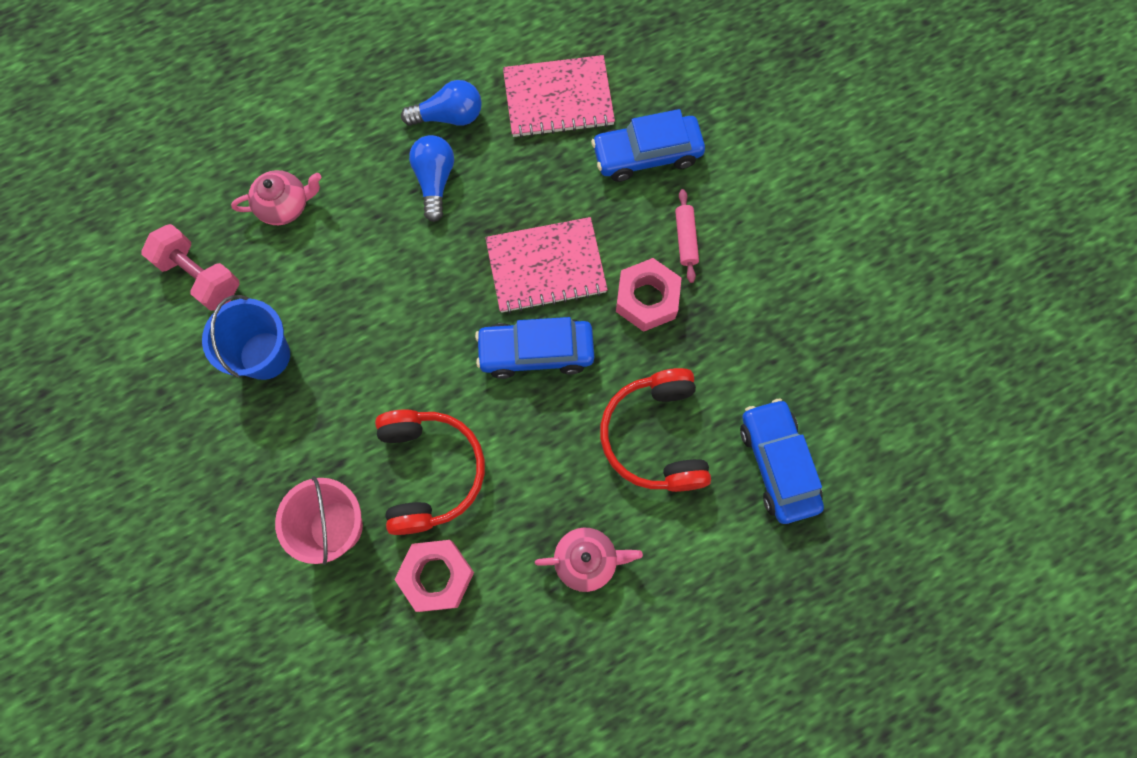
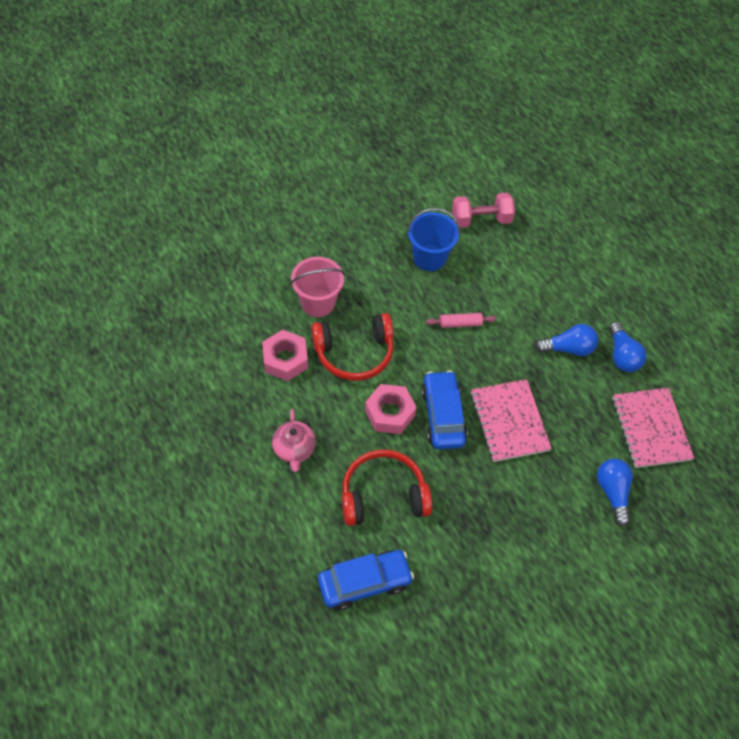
camera: 85 degrees right, 15 degrees down
pink dumbbell [141,224,239,311] -> pink dumbbell turned 45 degrees clockwise [452,193,515,228]
pink teapot [231,170,322,225] -> none
blue car [591,109,705,182] -> blue light bulb [597,459,633,527]
pink nut [616,258,681,332] -> pink nut moved to [365,384,417,434]
pink rolling pin [675,189,699,283] -> pink rolling pin moved to [426,313,496,328]

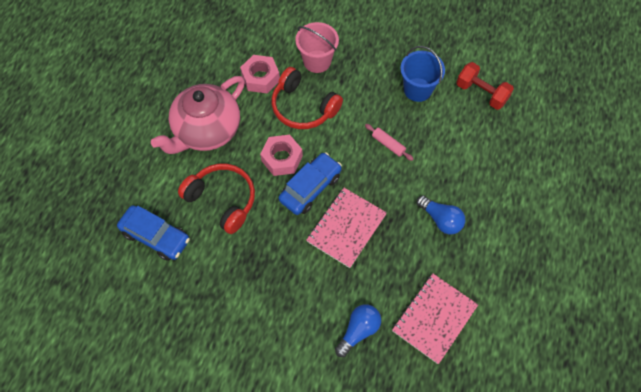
camera: 50 degrees right, 5 degrees up
pink teapot [272,409,316,472] -> pink teapot [151,76,245,154], size x2.04
pink dumbbell [452,193,515,228] -> red dumbbell [456,62,514,110]
blue light bulb [609,322,646,372] -> none

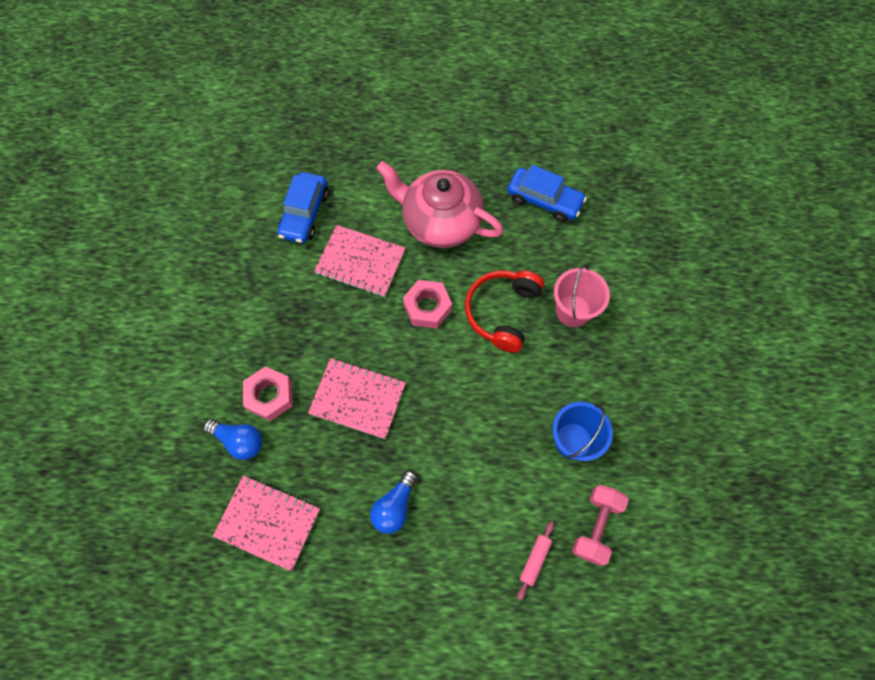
camera: 75 degrees right, 5 degrees up
red headphones [178,164,255,234] -> pink notebook [314,225,405,297]
pink nut [240,55,280,93] -> pink nut moved to [243,366,293,421]
blue car [279,152,342,215] -> blue car moved to [507,165,587,222]
pink rolling pin [365,124,414,161] -> pink rolling pin moved to [517,521,554,600]
red dumbbell [456,62,514,110] -> pink dumbbell [572,485,629,566]

